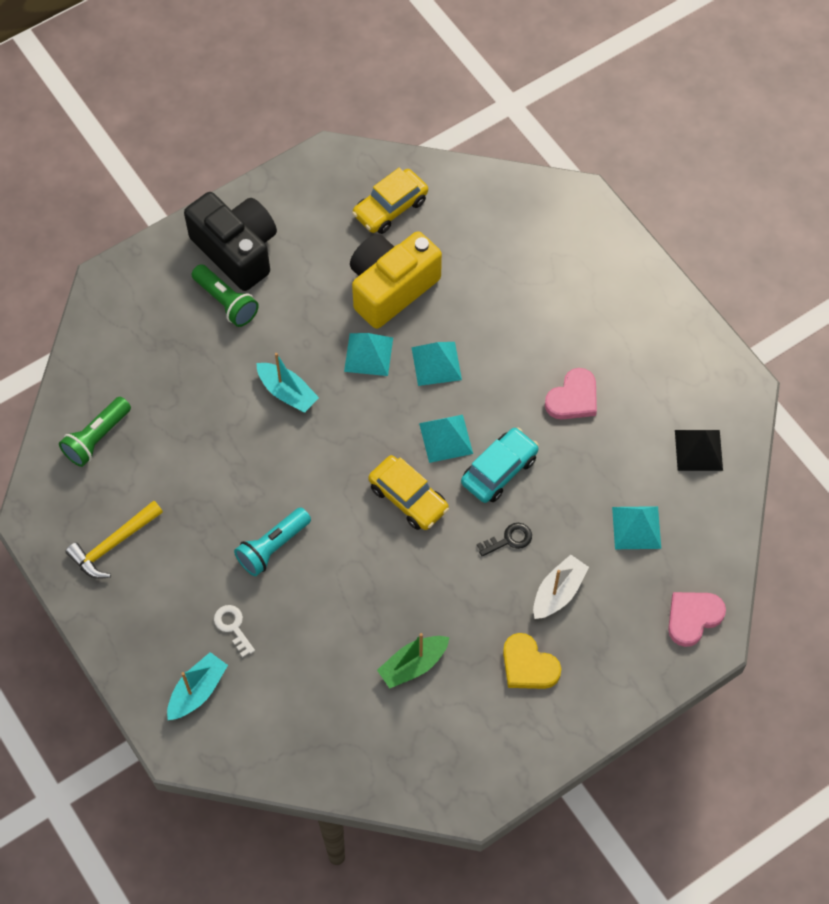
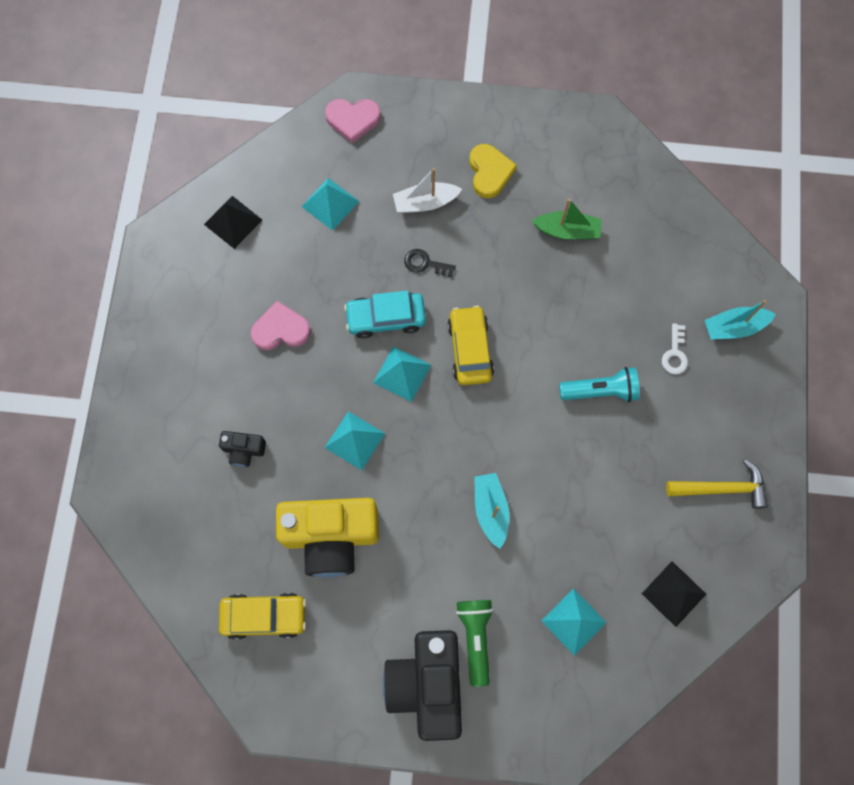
camera: 140 degrees left, 10 degrees up
green flashlight [59,397,131,467] -> black pyramid [642,561,706,627]
turquoise pyramid [344,333,393,376] -> turquoise pyramid moved to [541,588,607,656]
none -> black camera [219,431,266,467]

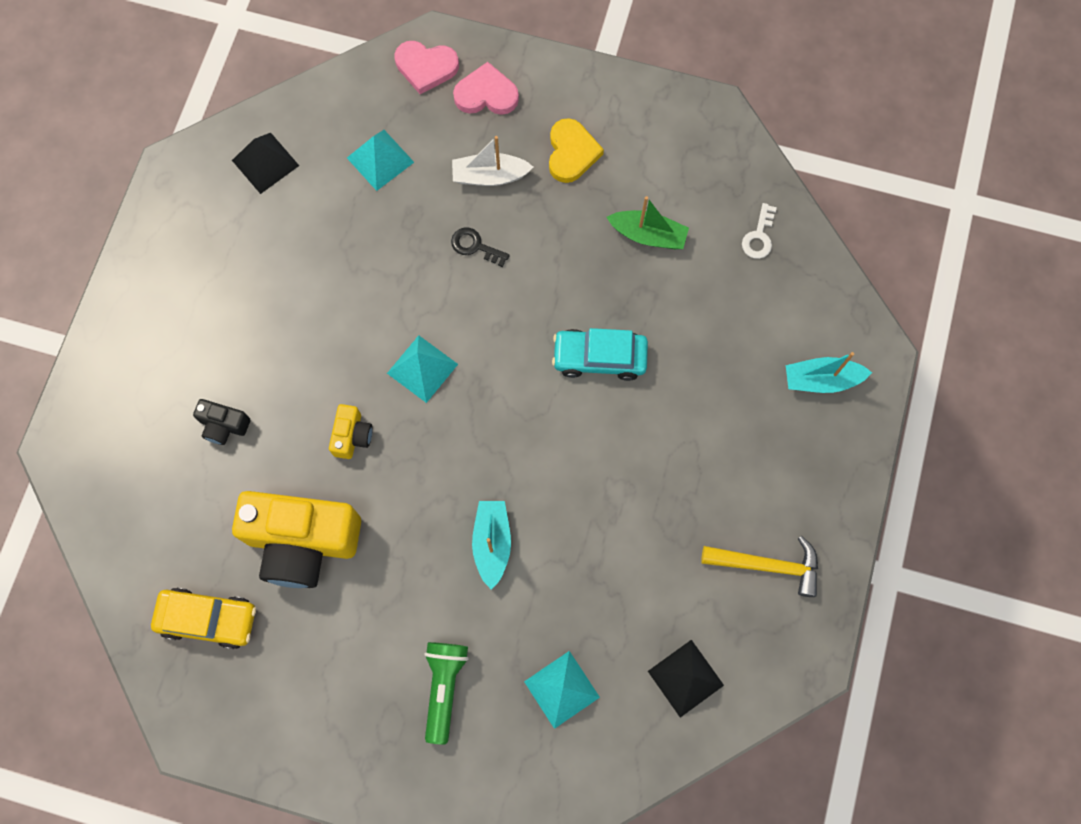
camera: 10 degrees right, 0 degrees up
pink heart [251,301,311,350] -> pink heart moved to [453,62,519,115]
turquoise pyramid [325,411,385,470] -> yellow camera [329,404,373,459]
turquoise car [344,291,426,339] -> turquoise car moved to [552,328,648,381]
black camera [383,630,462,741] -> none
yellow car [447,305,494,385] -> none
turquoise flashlight [559,367,640,402] -> none
white key [662,323,688,374] -> white key moved to [742,203,777,259]

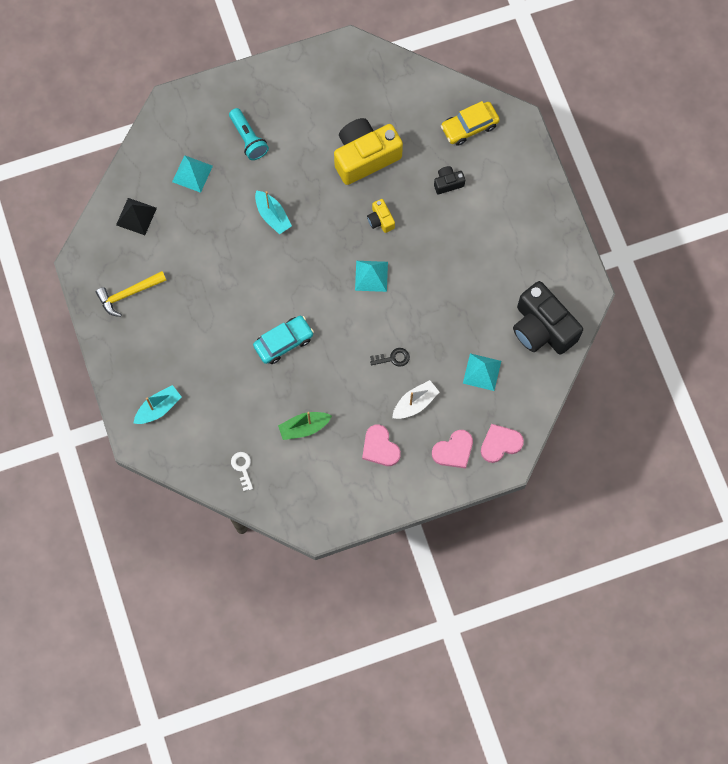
camera: 145 degrees right, 0 degrees up
yellow car [151,588,256,649] -> yellow car moved to [441,101,500,146]
black pyramid [232,133,299,194] -> black camera [513,281,583,354]
green flashlight [424,642,468,744] -> turquoise flashlight [229,108,269,160]
yellow heart [549,118,604,183] -> pink heart [362,425,401,466]

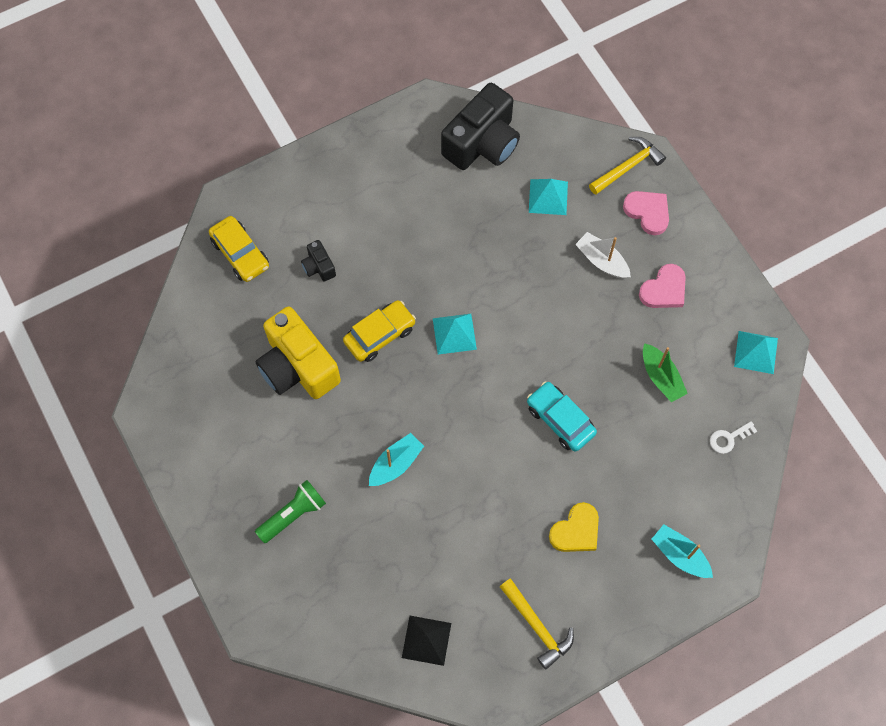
camera: 100 degrees left, 5 degrees down
turquoise pyramid [172,155,213,193] -> turquoise pyramid moved to [734,331,778,374]
turquoise flashlight [229,108,269,160] -> green flashlight [255,480,326,543]
yellow camera [367,199,395,233] -> yellow car [343,300,416,362]
black key [370,348,410,367] -> none
pink heart [481,424,524,463] -> yellow hammer [589,137,666,195]
none -> yellow heart [549,502,599,552]

